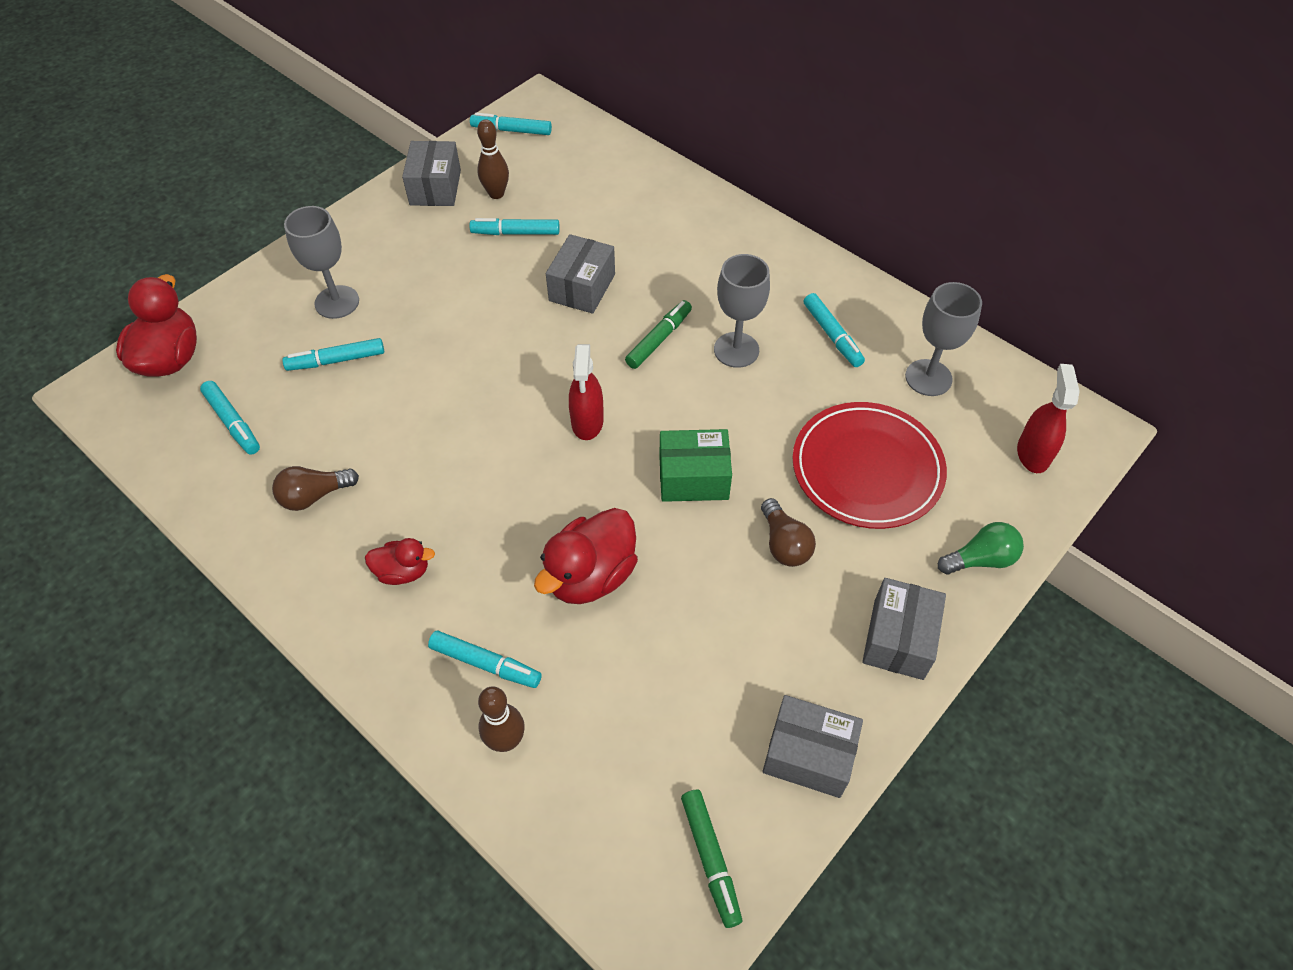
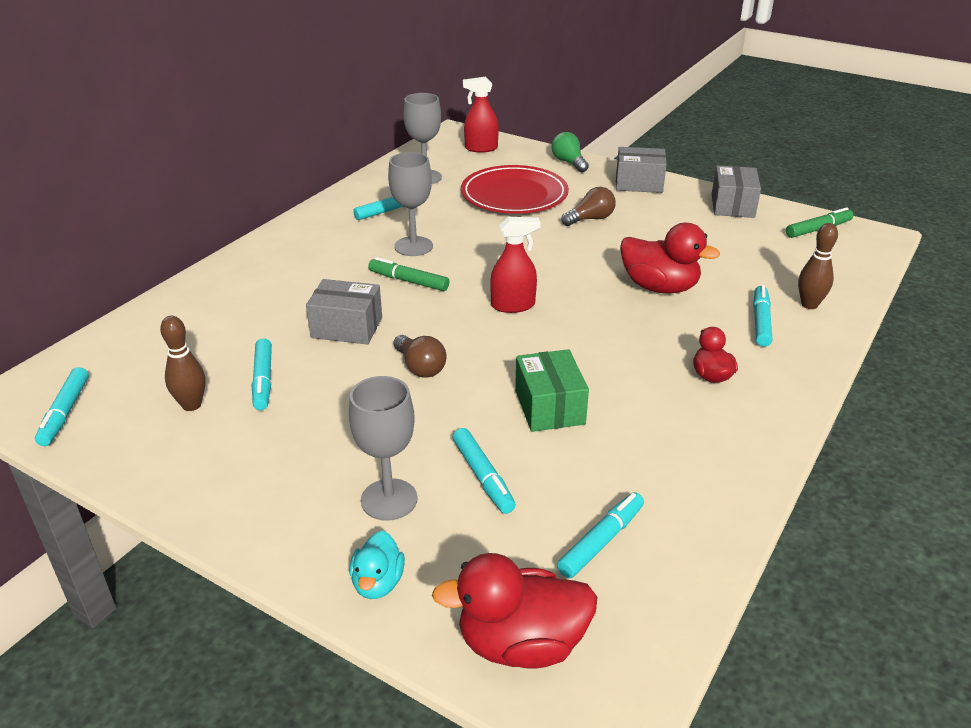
camera: 100 degrees left, 20 degrees down
brown light bulb [272,466,359,511] -> brown light bulb moved to [393,335,447,378]
grey box [402,141,461,206] -> none
green box [659,429,732,502] -> green box moved to [515,349,589,432]
none -> turquoise duck [349,530,405,599]

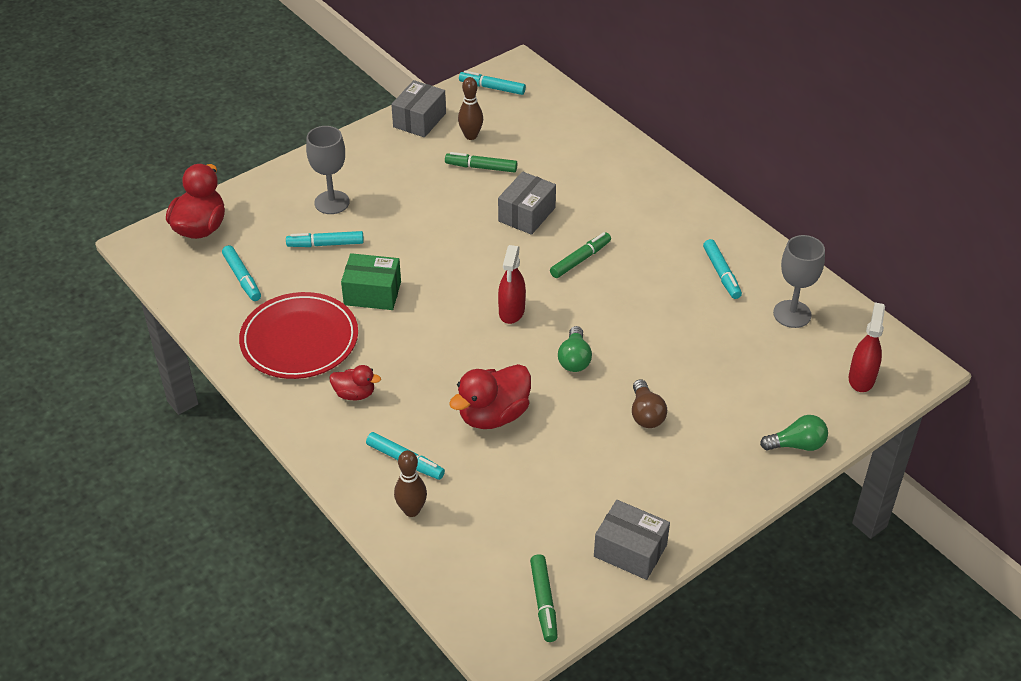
camera: 110 degrees right, 10 degrees up
turquoise marker [252,338,272,410] -> green marker [445,152,517,173]
turquoise duck [349,530,405,599] -> none
grey goblet [388,152,433,256] -> none
brown light bulb [393,335,447,378] -> none
red plate [461,165,569,214] -> red plate moved to [239,292,358,379]
grey box [616,147,667,193] -> grey box moved to [391,80,446,137]
none -> green light bulb [558,326,592,372]

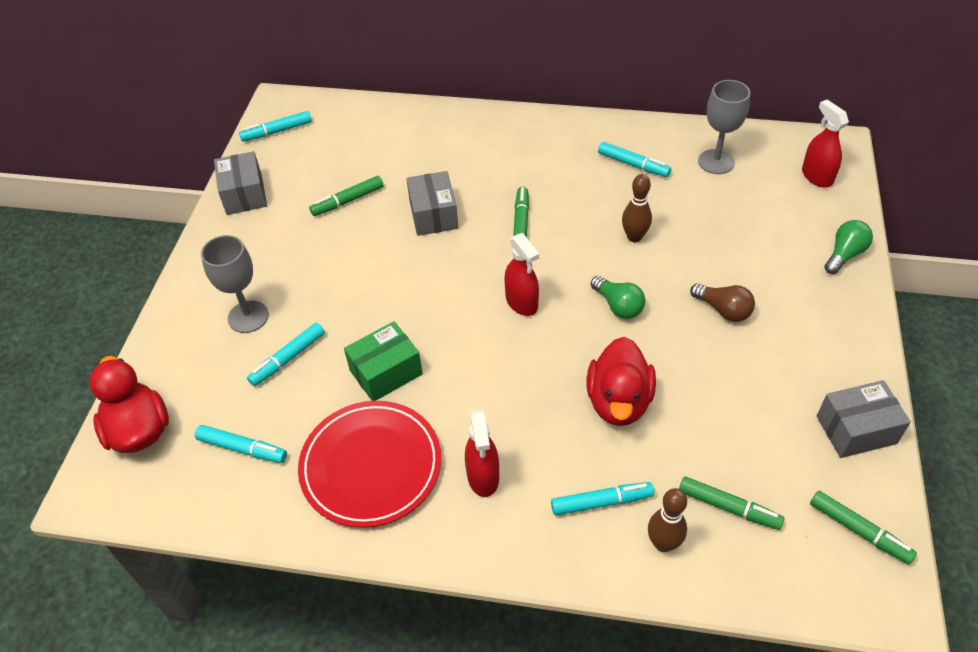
camera: 40 degrees left, 5 degrees up
red duck [330,365,381,401] -> red spray bottle [465,410,499,497]
brown bowling pin [458,77,483,140] -> brown bowling pin moved to [622,174,652,242]
none -> green marker [679,476,784,530]

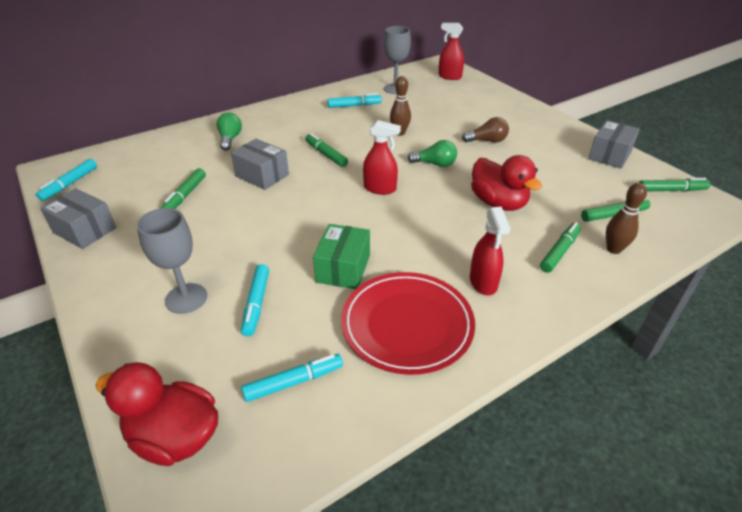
camera: 45 degrees left, 10 degrees down
red spray bottle [465,410,499,497] -> red spray bottle turned 45 degrees clockwise [470,207,510,295]
turquoise marker [551,482,654,515] -> green marker [540,222,581,273]
green light bulb [824,220,873,274] -> green light bulb moved to [217,112,242,151]

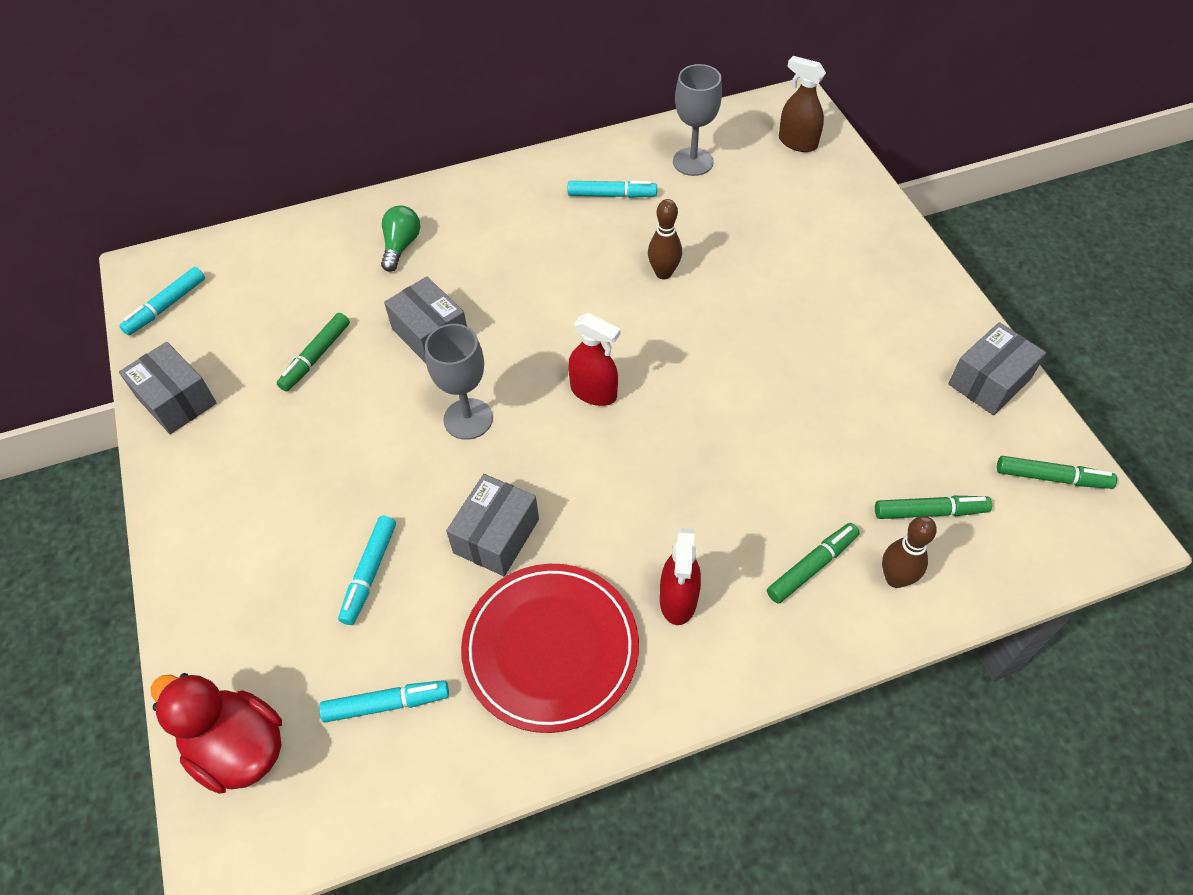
camera: 15 degrees right, 15 degrees up
grey goblet [137,208,207,314] -> grey goblet moved to [425,324,493,440]
green marker [305,133,348,167] -> none
green box [313,224,370,289] -> grey box [446,474,539,576]
green light bulb [408,140,457,167] -> none
red spray bottle [438,23,464,80] -> brown spray bottle [779,56,826,152]
brown light bulb [462,117,509,143] -> none
red duck [471,155,542,211] -> none

